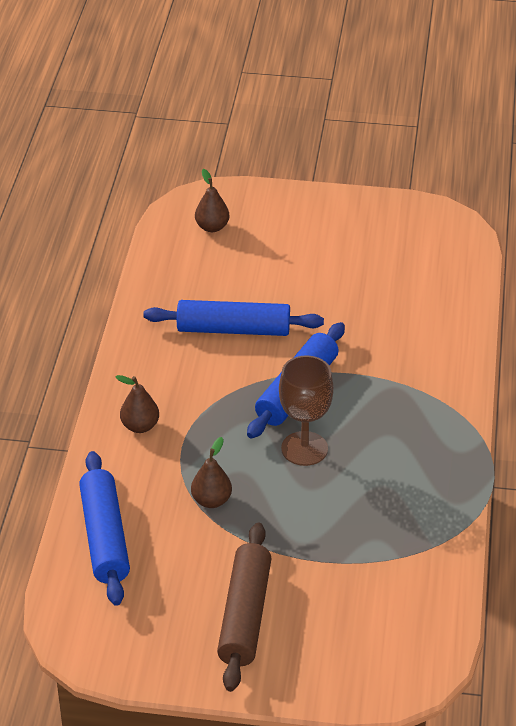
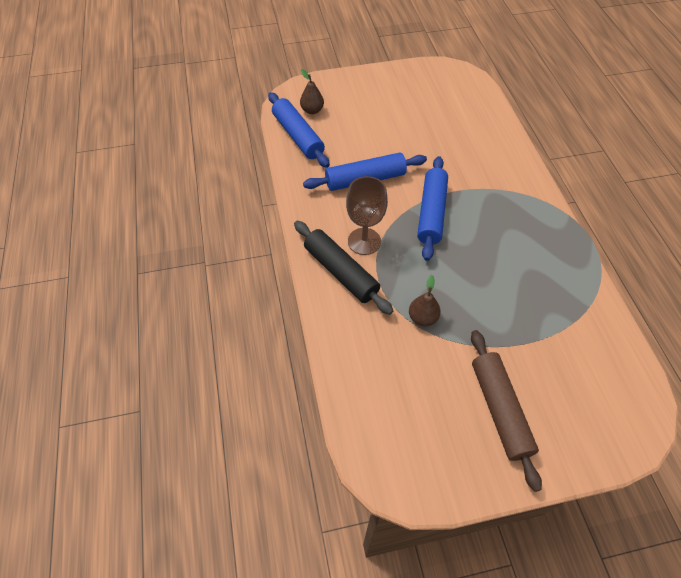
camera: 20 degrees left, 15 degrees up
blue rolling pin [79,451,130,606] -> blue rolling pin moved to [268,92,330,168]
brown pear [115,375,159,433] -> black rolling pin [294,221,393,315]
brown goblet [279,355,334,466] -> brown goblet moved to [346,176,388,255]

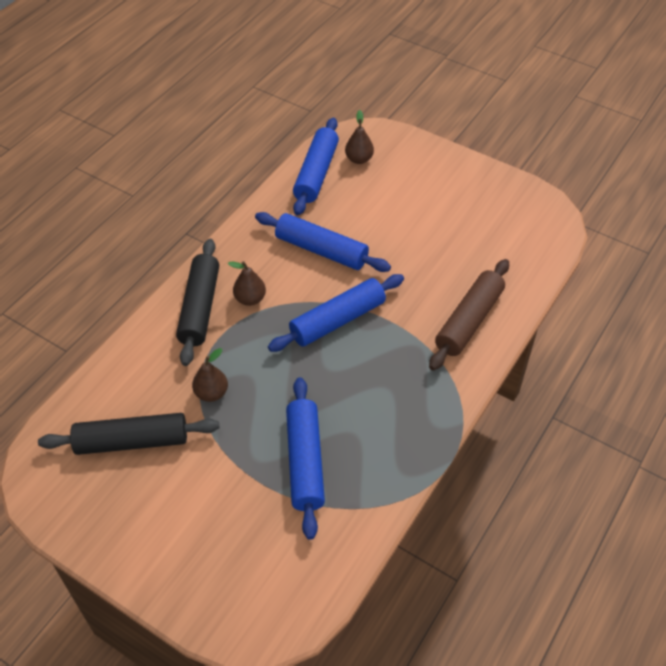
camera: 45 degrees right, 5 degrees down
brown goblet [346,176,388,255] -> brown pear [228,261,266,306]
brown rolling pin [471,330,542,492] -> brown rolling pin moved to [429,259,509,371]
none -> black rolling pin [38,413,219,455]
none -> blue rolling pin [286,377,325,540]

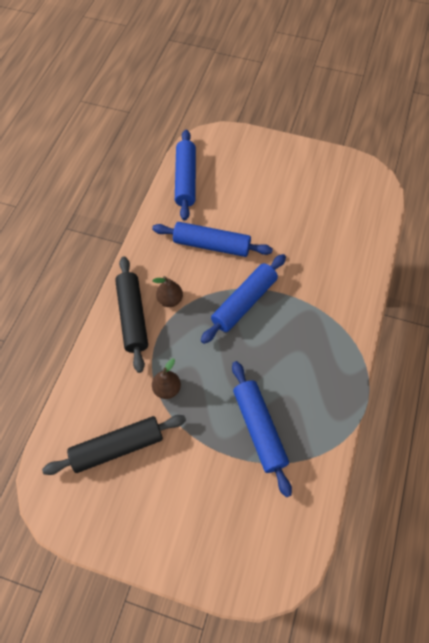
camera: 15 degrees left, 10 degrees up
brown pear [345,110,374,164] -> none
brown rolling pin [429,259,509,371] -> none

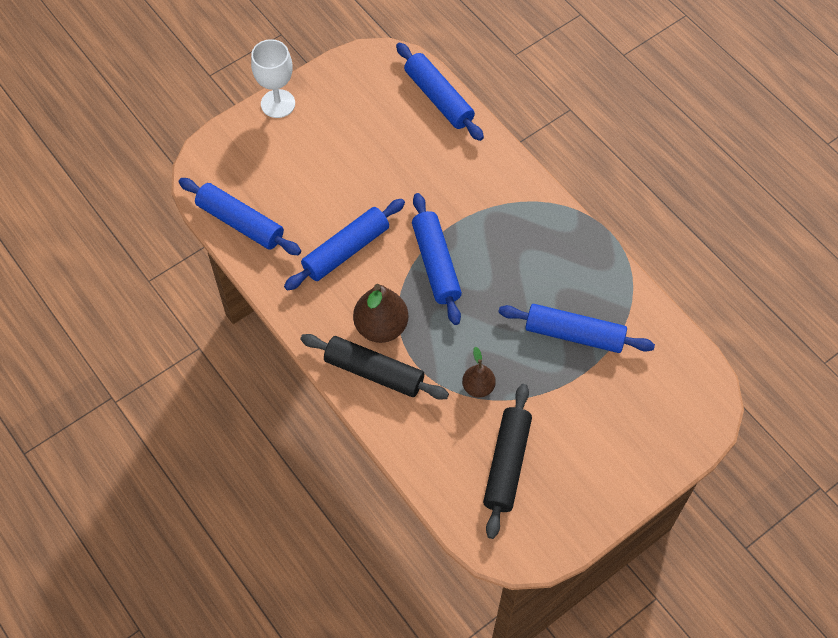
camera: 55 degrees left, 0 degrees up
brown pear [153,276,183,307] -> brown pear [353,284,408,343], size x1.69
none -> white goblet [251,39,295,118]
none -> blue rolling pin [396,43,484,141]

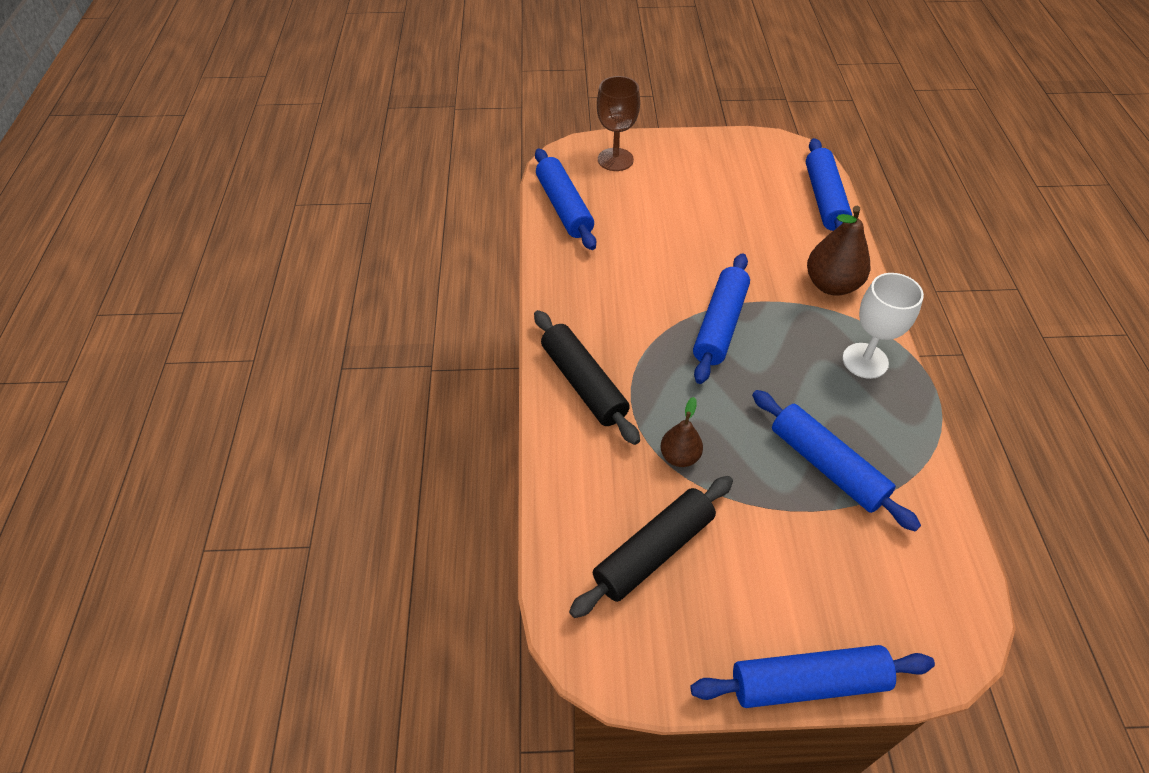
camera: 35 degrees right, 10 degrees down
white goblet [251,39,295,118] -> white goblet moved to [842,273,924,379]
blue rolling pin [284,199,405,291] -> blue rolling pin moved to [690,645,935,708]
brown pear [353,284,408,343] -> brown pear moved to [807,206,870,296]
none -> brown goblet [597,76,640,171]

